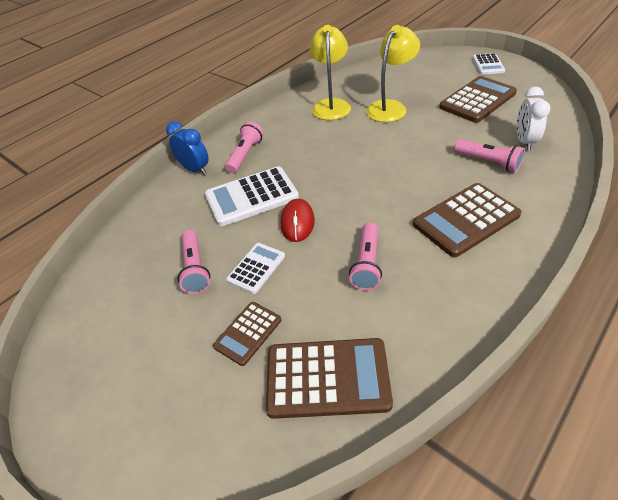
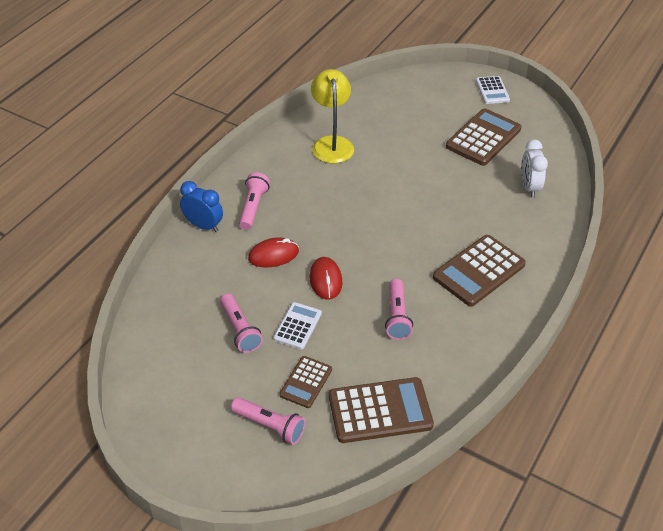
camera: 15 degrees left, 0 degrees up
white calculator [205,166,299,226] -> red mouse [248,237,299,268]
yellow lamp [366,25,420,122] -> none
pink flashlight [454,139,525,172] -> pink flashlight moved to [231,397,306,445]

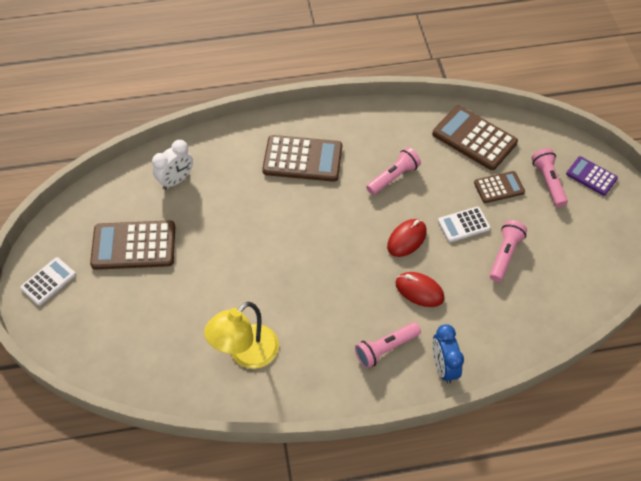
camera: 130 degrees left, 10 degrees up
none -> purple calculator [566,156,618,196]

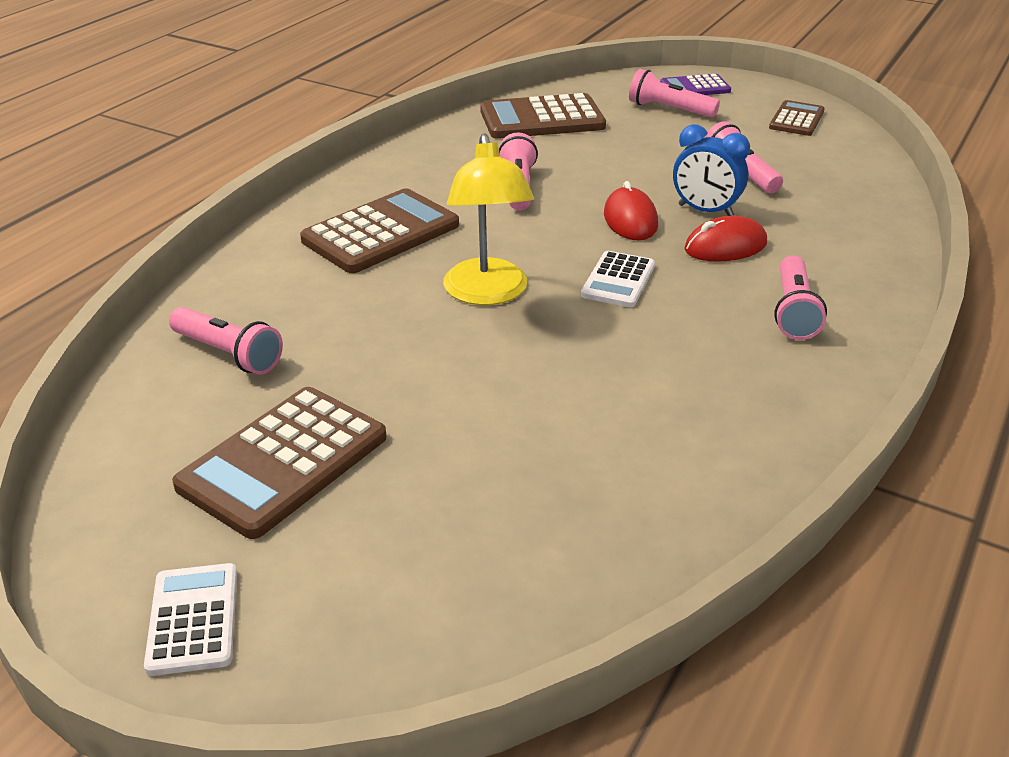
camera: 50 degrees left, 20 degrees down
white clock [152,140,193,190] -> pink flashlight [169,307,283,374]
yellow lamp [204,302,279,369] -> yellow lamp moved to [443,133,534,305]
blue clock [432,324,464,384] -> blue clock moved to [673,124,750,216]
white calculator [438,207,491,242] -> white calculator moved to [581,251,655,307]
brown calculator [474,171,525,203] -> brown calculator moved to [769,100,825,136]

